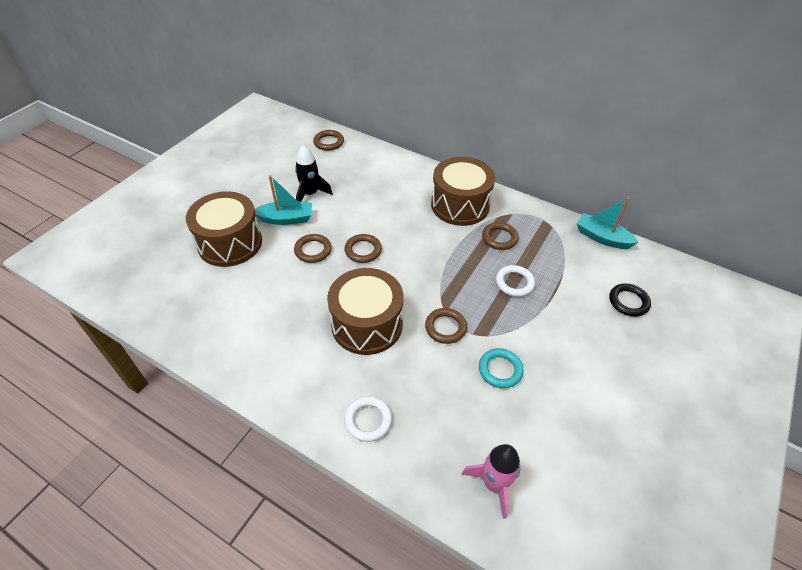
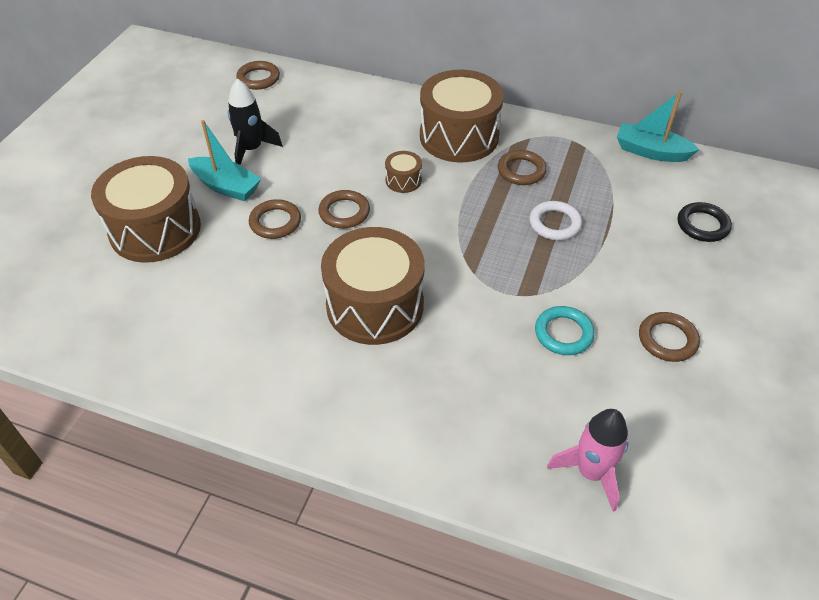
camera: 10 degrees left, 0 degrees up
turquoise boat [255,175,312,225] -> turquoise boat turned 45 degrees clockwise [188,120,261,201]
white ring [344,396,392,442] -> none
brown ring [425,308,467,344] -> brown ring moved to [639,312,700,362]
none -> brown drum [385,151,422,193]

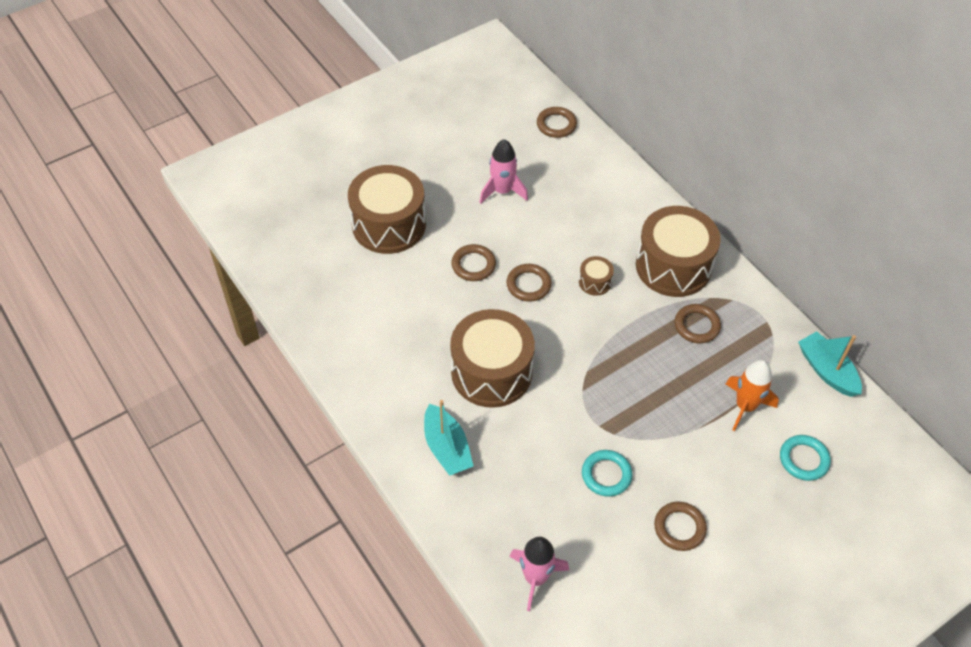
camera: 35 degrees right, 5 degrees up
turquoise boat [188,120,261,201] -> turquoise boat moved to [424,400,473,476]
black rocket [228,79,283,165] -> pink rocket [479,139,528,204]
white ring [530,201,582,240] -> none
black ring [678,202,732,242] -> turquoise ring [780,435,831,481]
none -> orange rocket [726,360,779,431]

